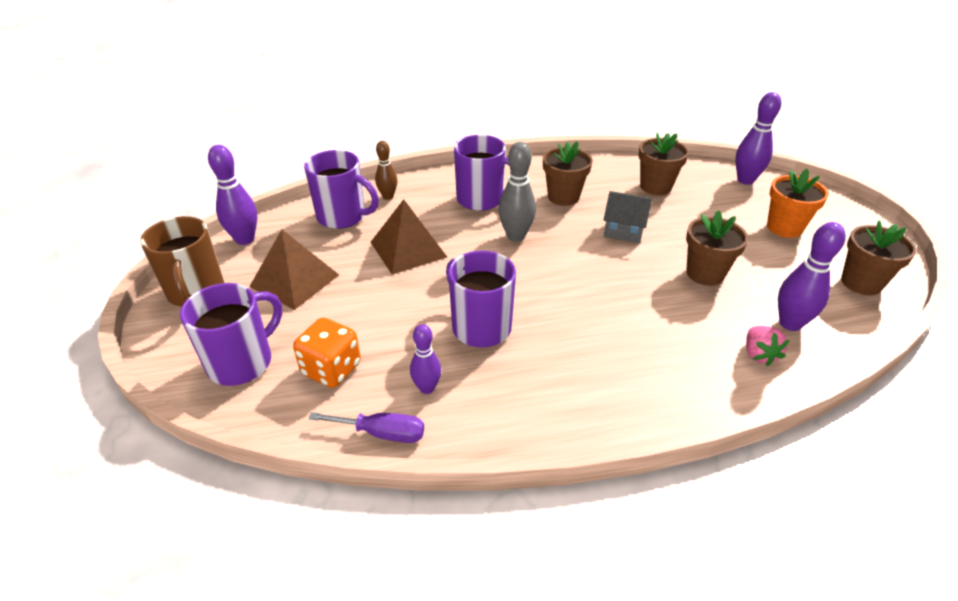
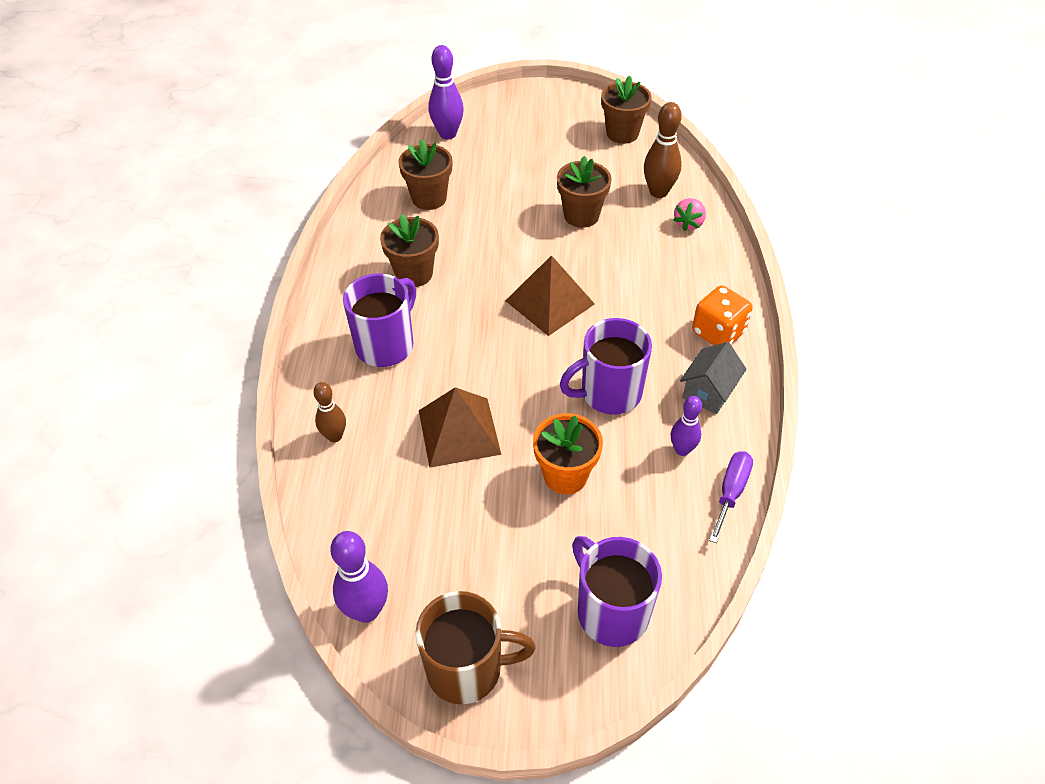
camera: 75 degrees left, 10 degrees up
brown pyramid [249,229,339,310] -> brown pyramid moved to [505,255,595,336]
orange dice [293,318,361,388] -> orange dice moved to [692,285,753,345]
purple mug [304,150,379,229] -> none
grey bowling pin [498,142,536,242] -> none
grey house [603,191,652,243] -> grey house moved to [680,342,747,414]
pink strawberry [746,326,789,366] -> pink strawberry turned 105 degrees clockwise [673,198,706,231]
orange flower pot [767,169,829,238] -> orange flower pot moved to [533,413,603,494]
purple bowling pin [778,222,846,331] -> brown bowling pin [644,102,682,198]

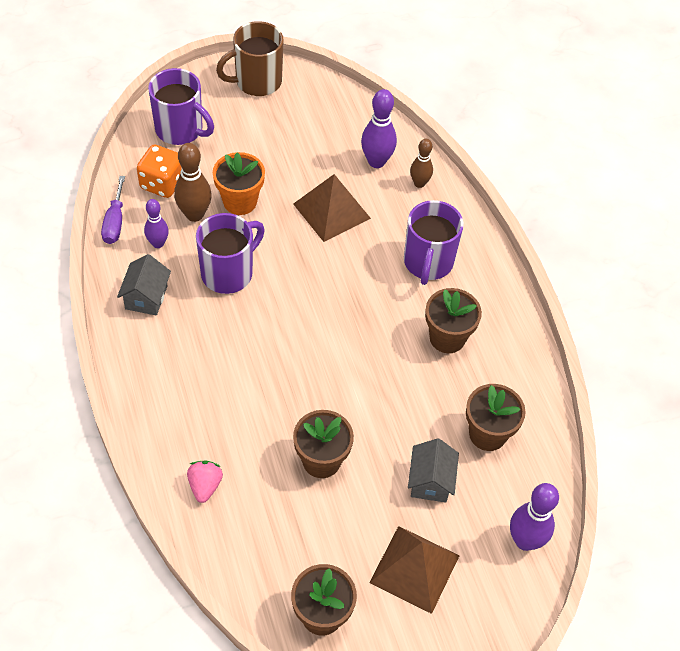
camera: 155 degrees right, 5 degrees up
purple bowling pin [330,531,388,623] -> purple bowling pin moved to [361,89,397,168]
brown pyramid [505,255,595,336] -> brown pyramid moved to [369,526,460,614]
brown bowling pin [644,102,682,198] -> brown bowling pin moved to [174,143,212,222]
orange dice [692,285,753,345] -> orange dice moved to [137,145,182,198]
none -> grey house [408,438,459,503]

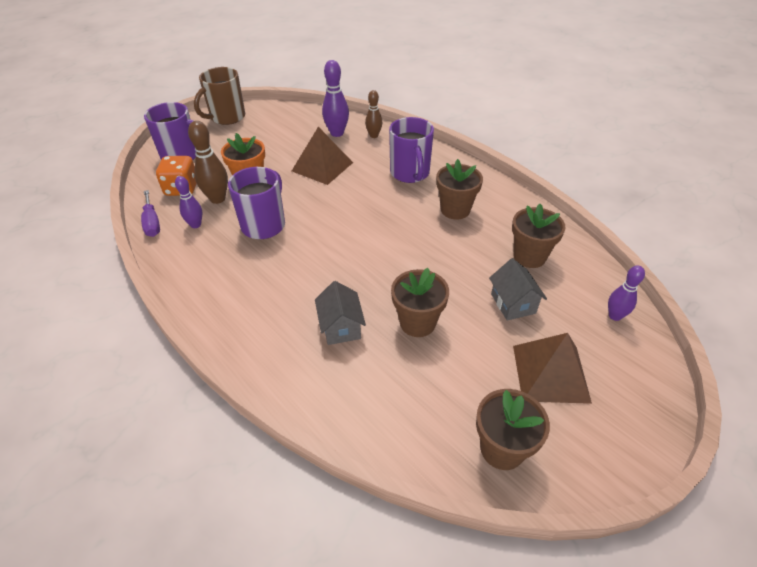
camera: 20 degrees left, 10 degrees down
grey house [117,254,171,316] -> grey house moved to [315,281,366,345]
pink strawberry [187,460,223,503] -> none
purple bowling pin [510,483,559,551] -> purple bowling pin [608,265,645,321], size x0.64

